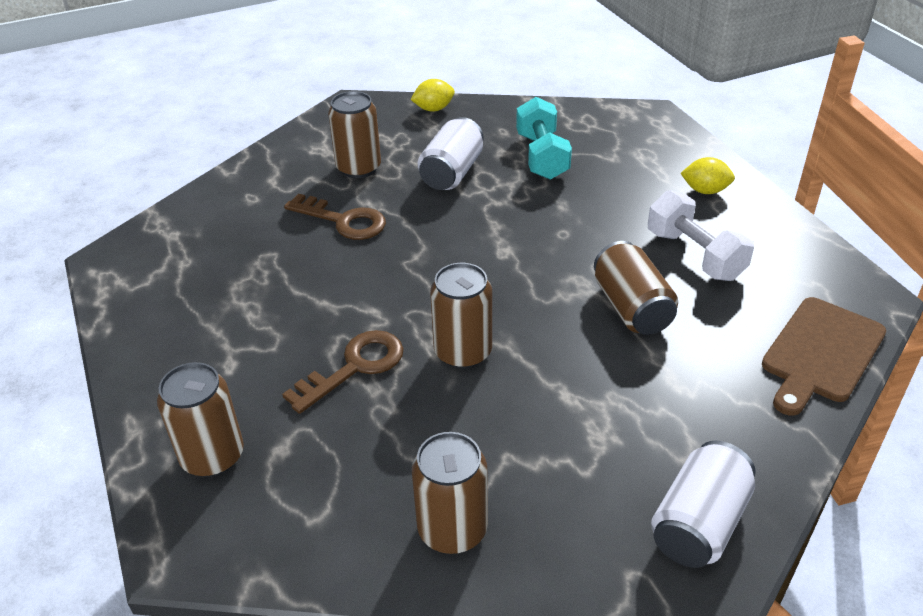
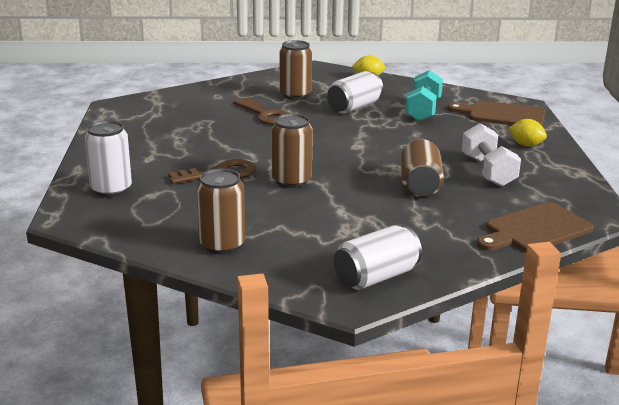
camera: 20 degrees right, 15 degrees down
brown can [157,362,244,477] -> white can [85,121,132,197]
none -> brown cutting board [448,100,545,126]

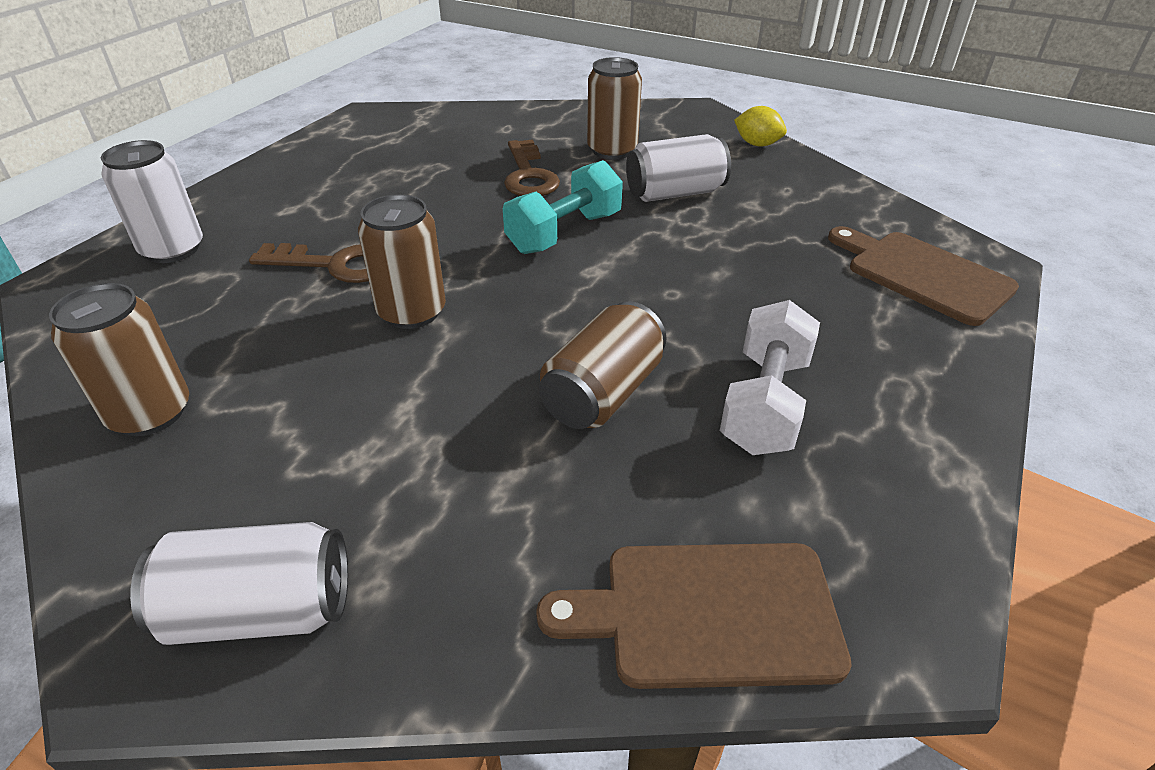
camera: 30 degrees right, 15 degrees up
turquoise dumbbell [405,70,443,121] -> turquoise dumbbell moved to [503,160,623,254]
yellow lemon [509,119,547,147] -> none

